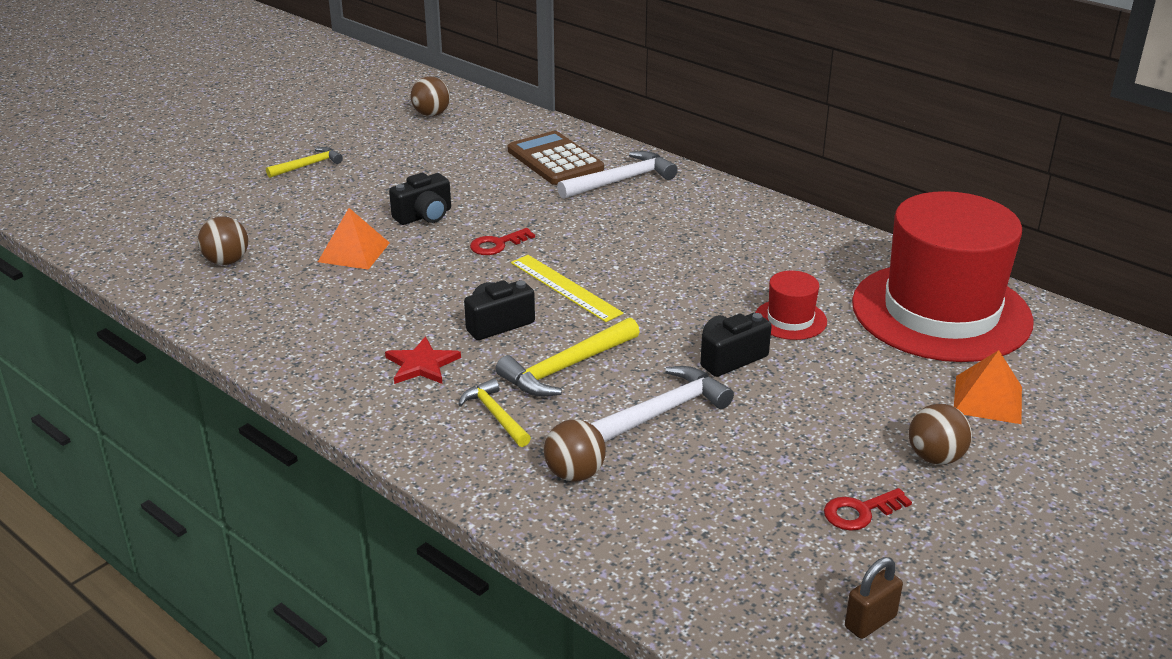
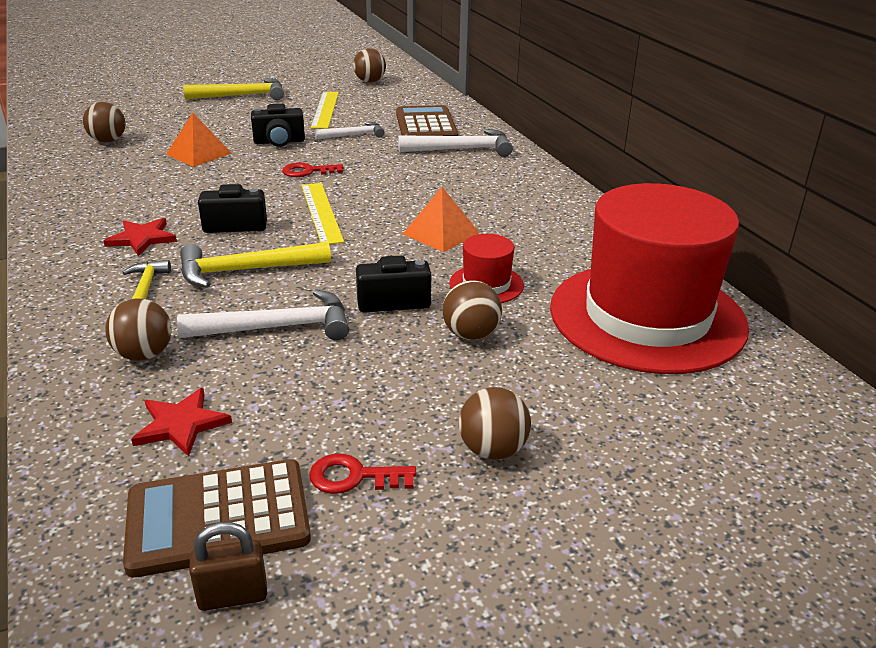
camera: 25 degrees right, 0 degrees up
yellow hammer [266,147,343,178] -> yellow hammer [183,78,284,100], size x1.59
orange pyramid [954,350,1022,424] -> orange pyramid moved to [403,187,479,252]
none -> brown calculator [123,459,311,578]
none -> red star [131,388,232,457]
none -> yellow ruler [311,92,339,129]
none -> white hammer [314,122,385,140]
none -> brown ball [442,281,502,340]

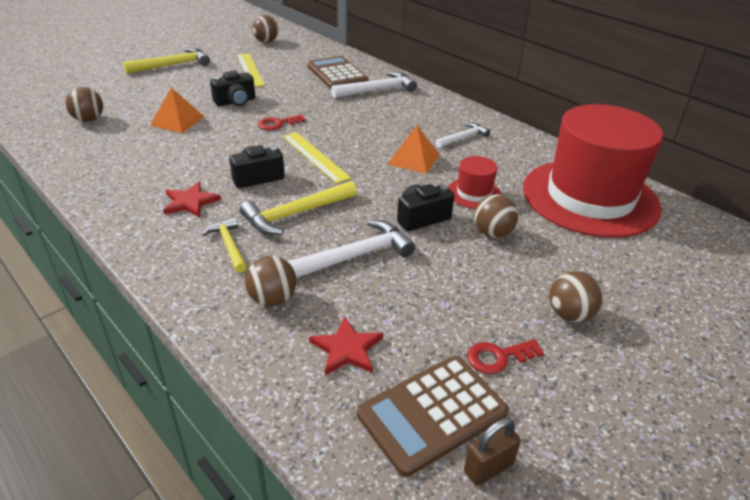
camera: 20 degrees left, 5 degrees up
white hammer [314,122,385,140] -> white hammer moved to [436,123,490,148]

